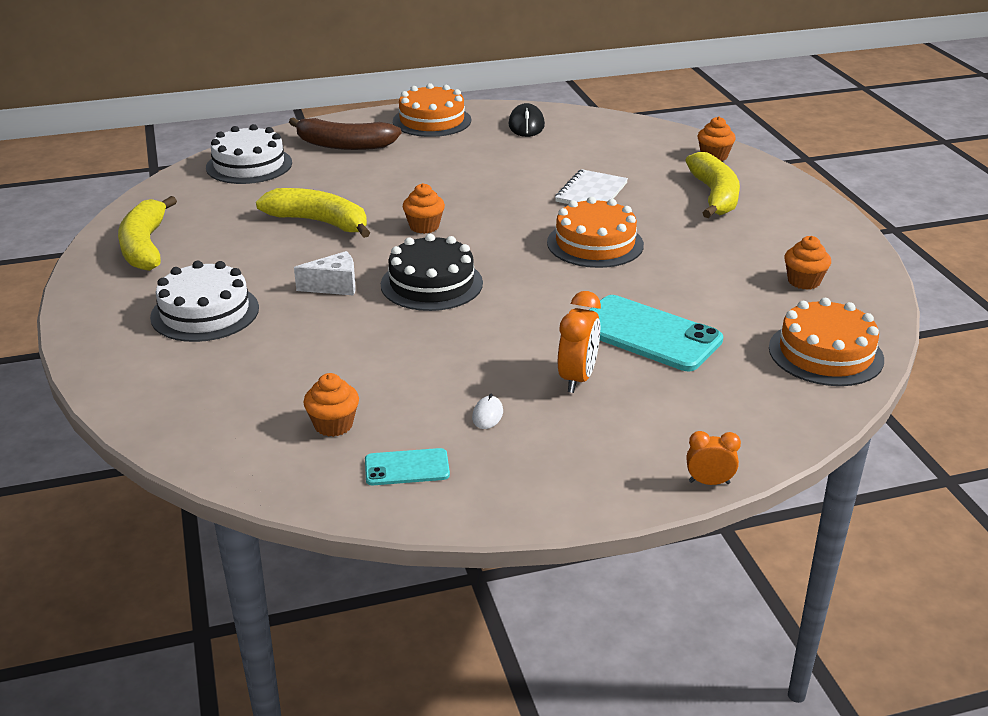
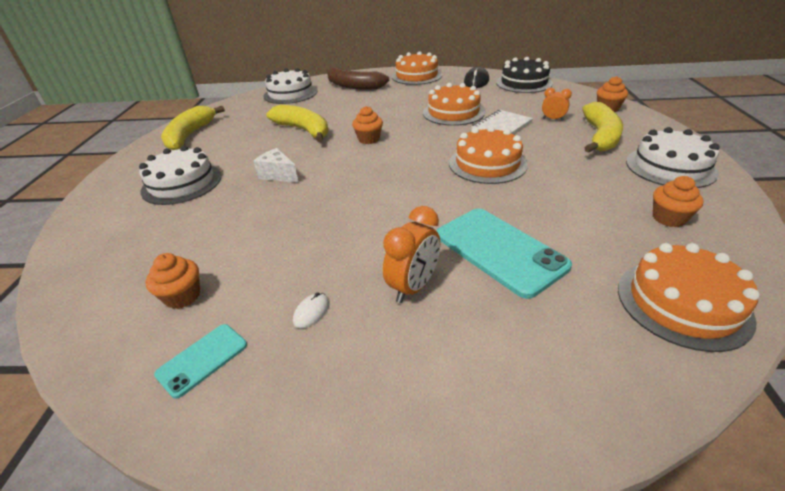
camera: 20 degrees right, 5 degrees up
white cheese [294,251,356,296] -> white cheese turned 150 degrees counterclockwise [253,148,299,183]
turquoise phone [365,448,450,485] -> turquoise phone turned 60 degrees counterclockwise [154,324,247,399]
black cake [381,234,483,311] -> black cake moved to [496,57,553,93]
orange clock [687,431,741,485] -> orange clock moved to [542,88,572,120]
none -> orange cake [423,83,485,126]
none -> white cake [626,127,720,188]

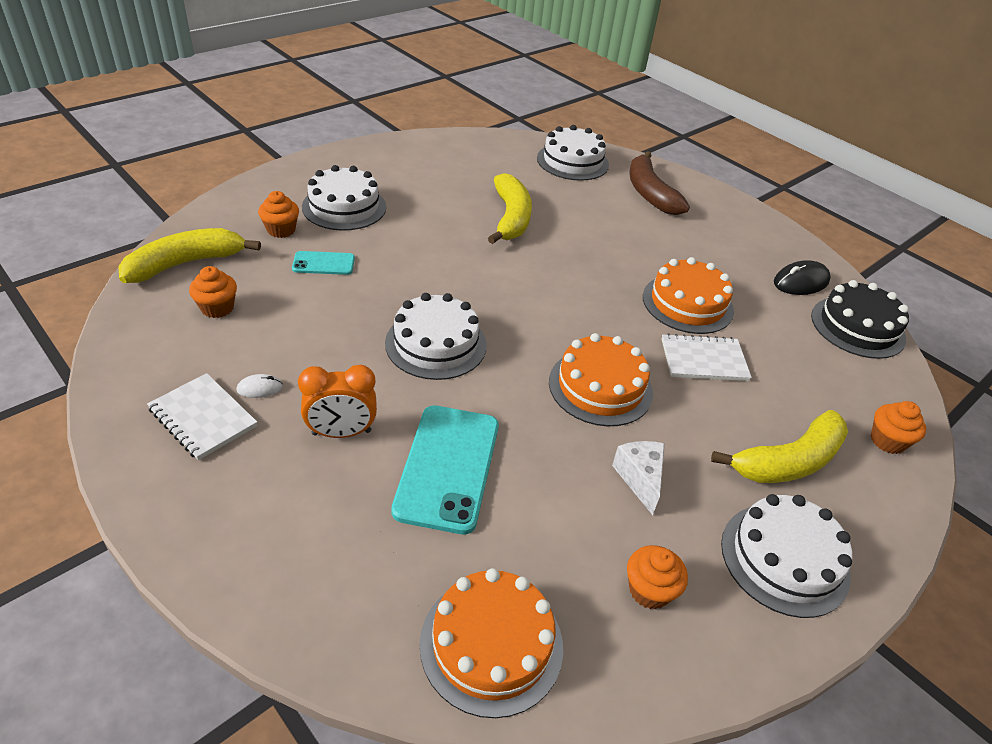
camera: 40 degrees right, 5 degrees up
turquoise phone [154,324,247,399] -> turquoise phone moved to [292,251,355,275]
yellow banana [161,106,225,150] -> yellow banana moved to [118,228,261,283]
white cheese [253,148,299,183] -> white cheese moved to [612,441,665,515]
orange cupcake [352,106,383,144] -> orange cupcake moved to [258,191,299,238]
orange cake [392,51,442,85] -> none
orange clock [542,88,572,120] -> none
none -> white notebook [147,373,257,460]
none -> white cake [385,293,487,380]

